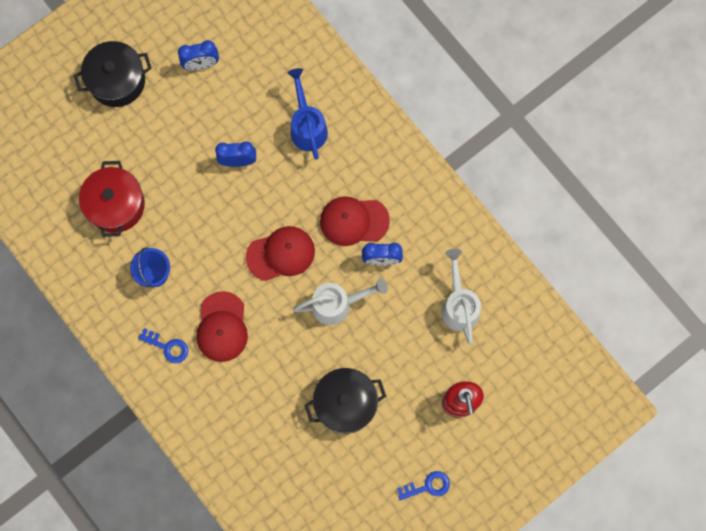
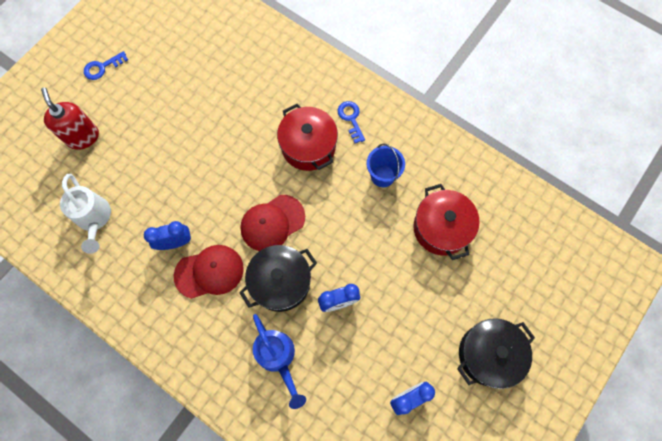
camera: 165 degrees right, 5 degrees down
blue key [138,328,188,363] -> blue key turned 60 degrees clockwise [338,101,365,143]
red cap [196,291,248,362] -> red pot [277,104,338,171]
white watering can [293,278,388,325] -> none
black pot [304,368,387,434] -> black pot moved to [239,245,317,312]

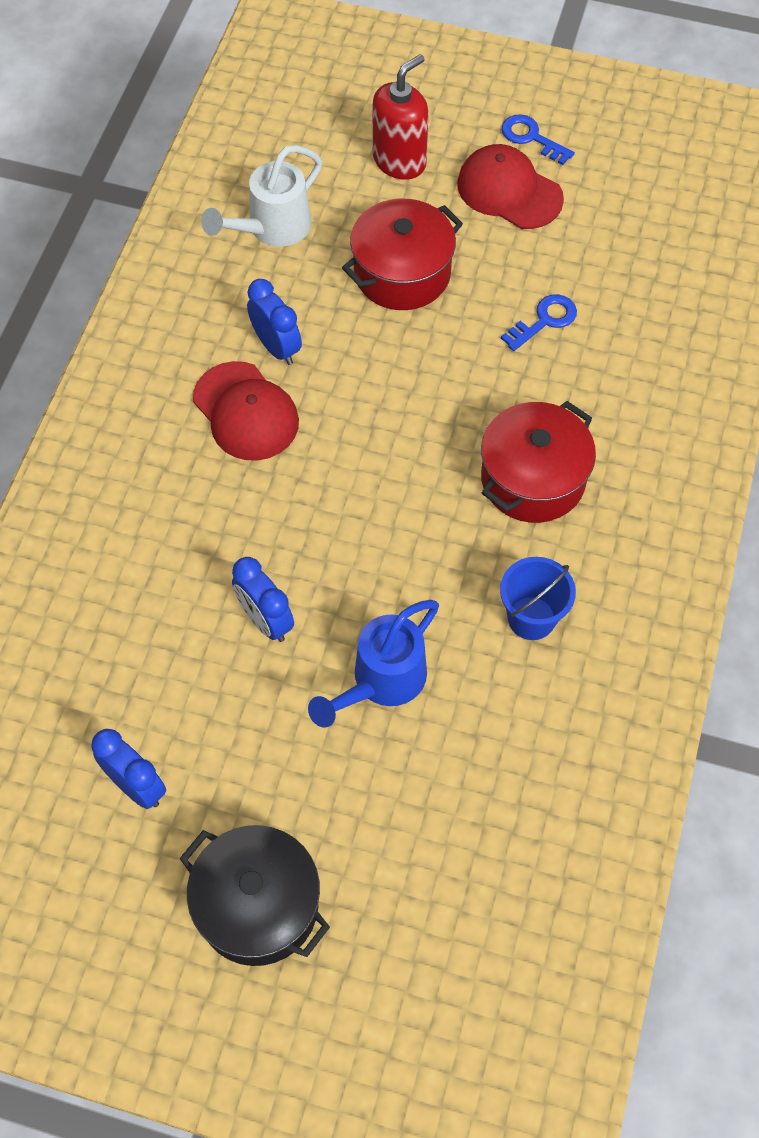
camera: 70 degrees right, 10 degrees down
black pot [239,245,317,312] -> none
red cap [241,195,305,251] -> red cap moved to [457,144,564,229]
blue watering can [253,314,306,409] -> blue watering can moved to [308,600,439,728]
blue key [338,101,365,143] -> blue key moved to [501,294,577,351]
red pot [413,184,480,260] -> red pot moved to [342,198,463,310]

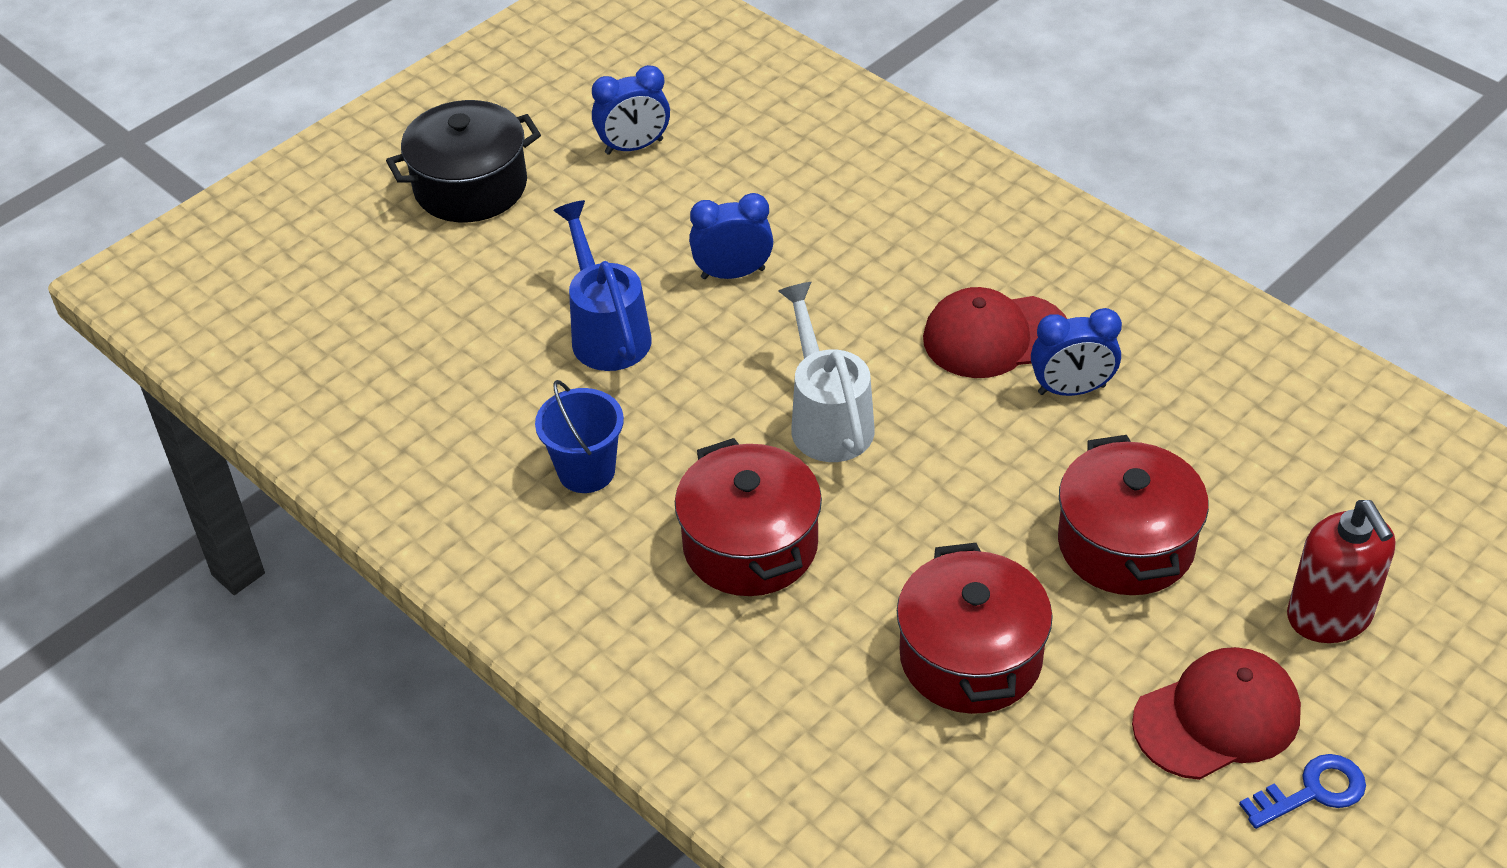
camera: 120 degrees right, 15 degrees down
white watering can [201,145,322,247] -> white watering can moved to [778,282,875,462]
blue key [501,294,577,351] -> red pot [897,543,1053,714]

